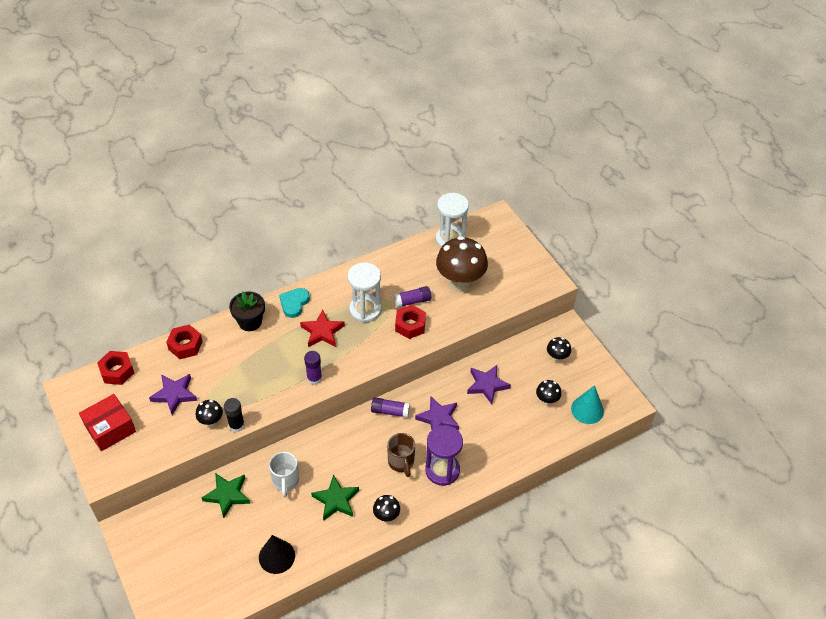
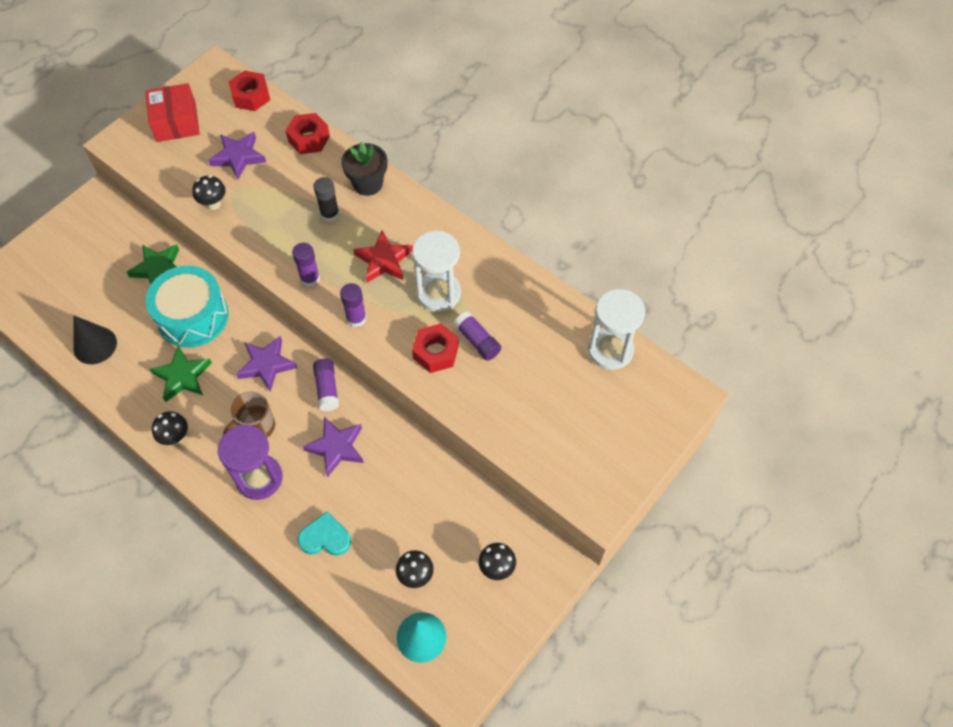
camera: 70 degrees right, 10 degrees up
red box [79,394,136,451] -> red box turned 45 degrees clockwise [145,83,200,142]
black glue stick [224,398,245,432] -> black glue stick moved to [314,177,339,222]
white mug [269,452,299,497] -> turquoise drum [146,266,229,348]
turquoise heart [279,288,310,318] -> turquoise heart moved to [298,511,351,556]
brown mushroom [436,236,488,292] -> none
purple star [467,365,511,404] -> purple star moved to [236,336,297,392]
none -> purple glue stick [340,283,367,327]

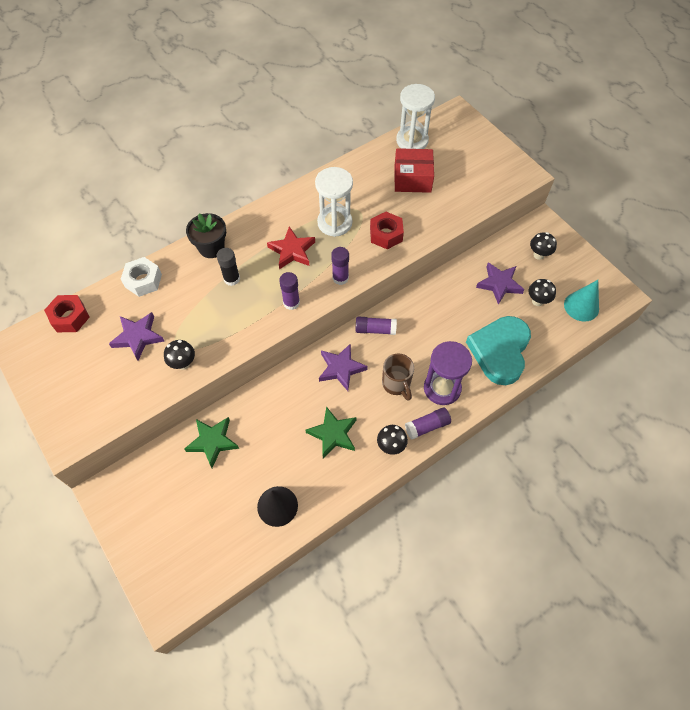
camera: 75 degrees left, 0 degrees up
red box [145,83,200,142] -> red box moved to [394,148,434,193]
turquoise drum [146,266,229,348] -> none
red nut [286,113,330,154] -> white nut [121,257,162,297]
turquoise heart [298,511,351,556] -> turquoise heart [466,316,531,385], size x1.85
purple star [303,417,364,477] -> purple star moved to [476,263,525,305]
purple glue stick [454,311,501,361] -> purple glue stick moved to [405,407,451,439]

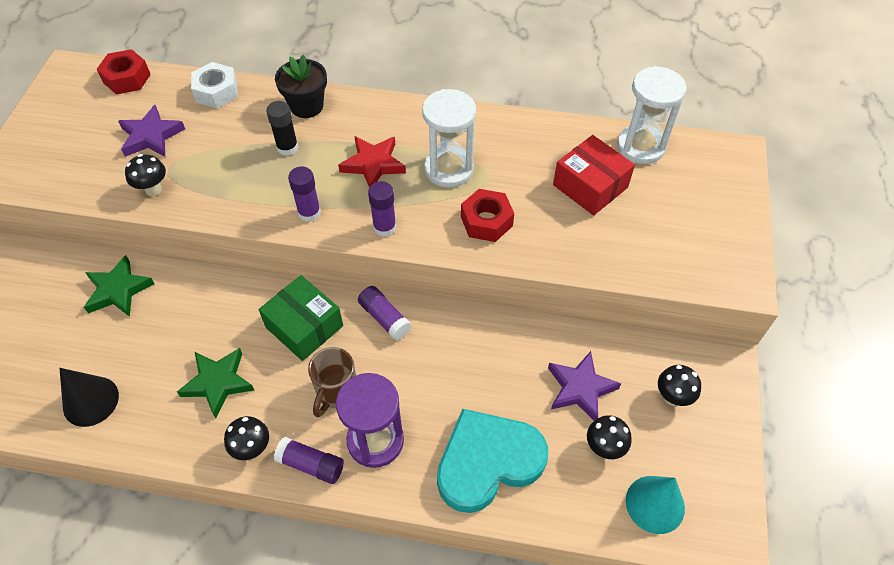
camera: 45 degrees right, 5 degrees down
purple star [319,343,368,391] -> green box [259,275,343,361]

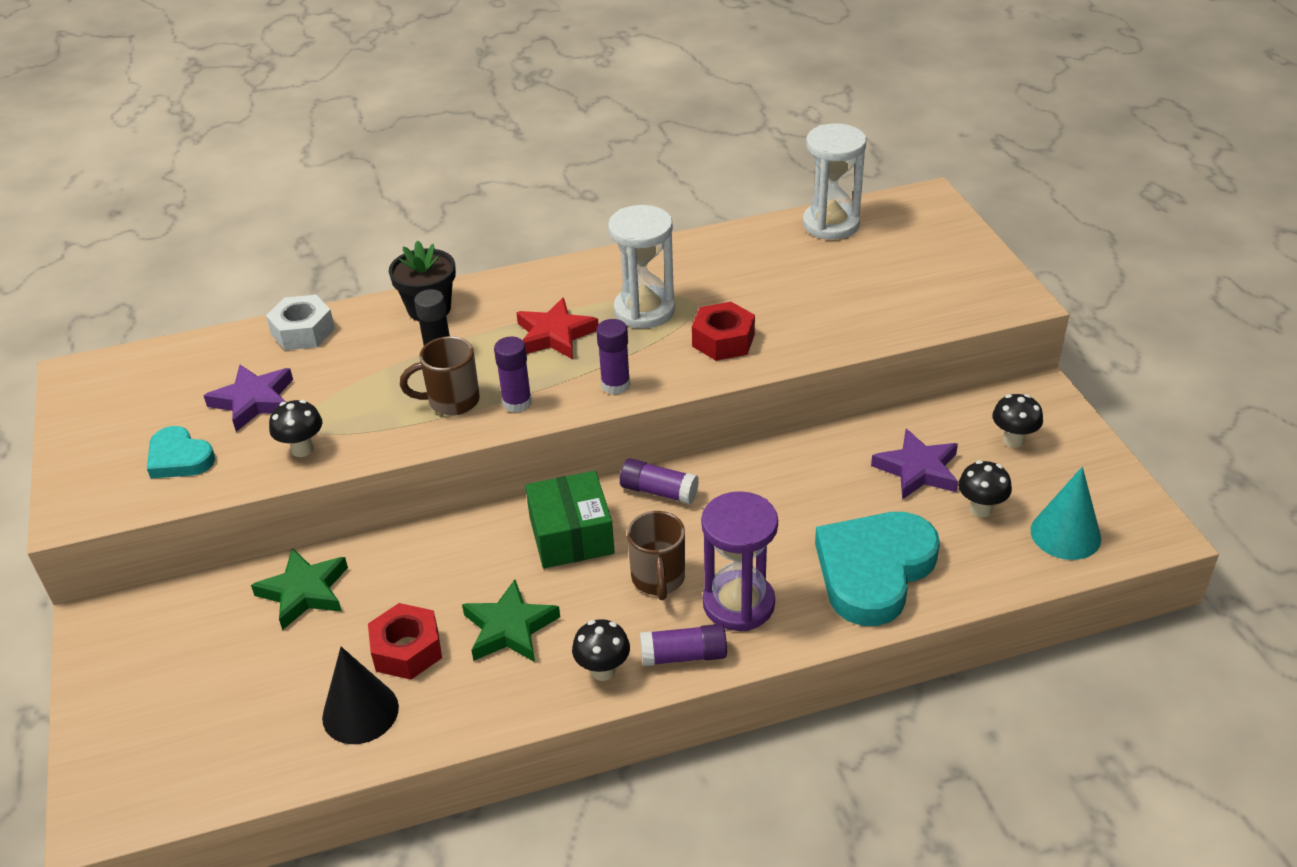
camera: 25 degrees left, 15 degrees down
red nut [97,49,151,95] -> red nut moved to [368,603,442,680]
green box [259,275,343,361] -> green box turned 60 degrees clockwise [525,471,615,568]
red box [553,135,635,216] -> none
none -> turquoise heart [147,426,215,478]
none -> brown mug [400,336,480,416]

